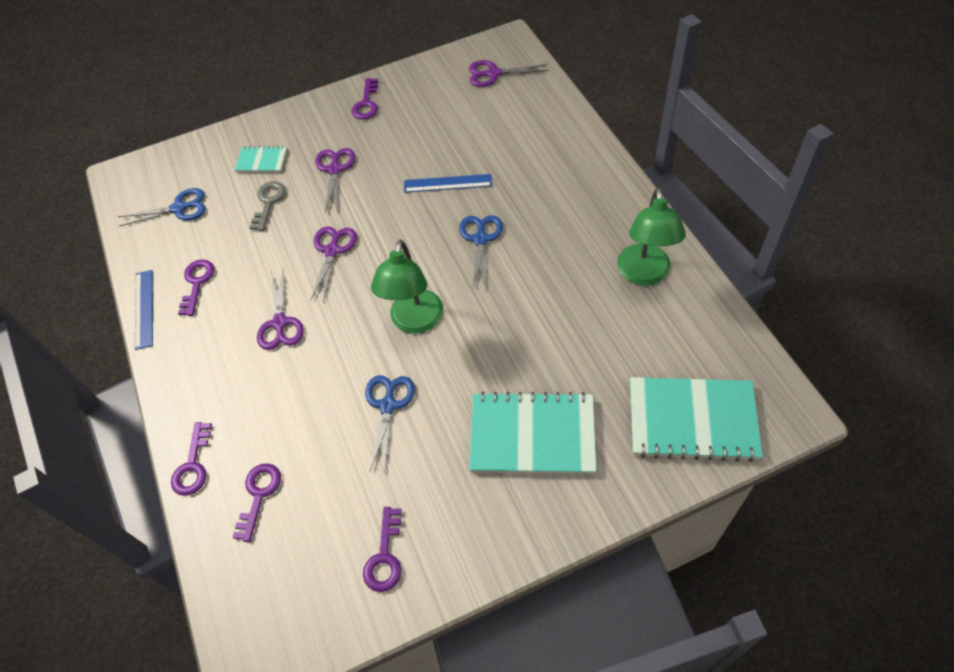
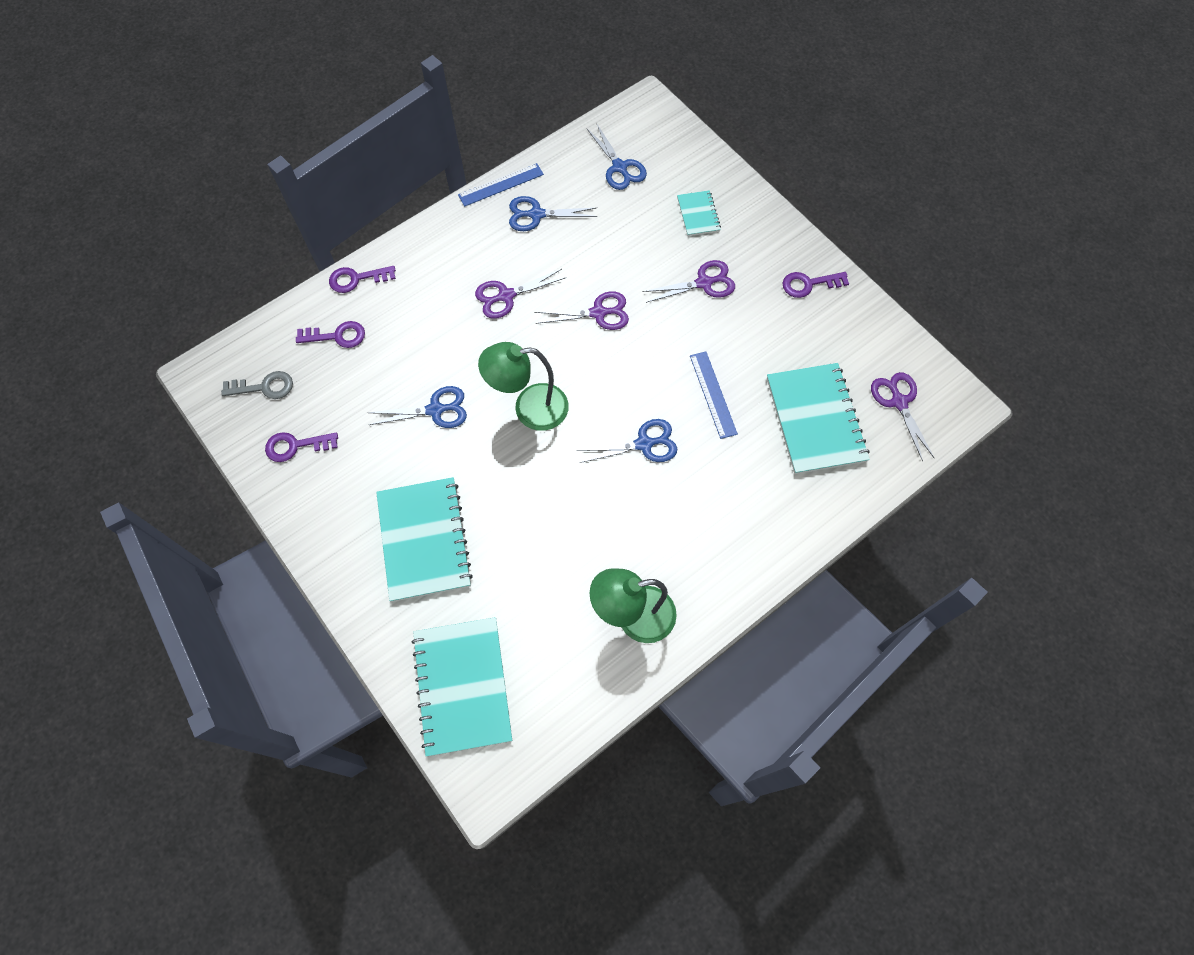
camera: 70 degrees right, 10 degrees up
purple key [178,259,214,316] -> blue scissors [509,196,598,231]
grey key [250,181,286,231] -> grey key moved to [221,371,293,399]
none -> turquoise notebook [767,363,870,474]

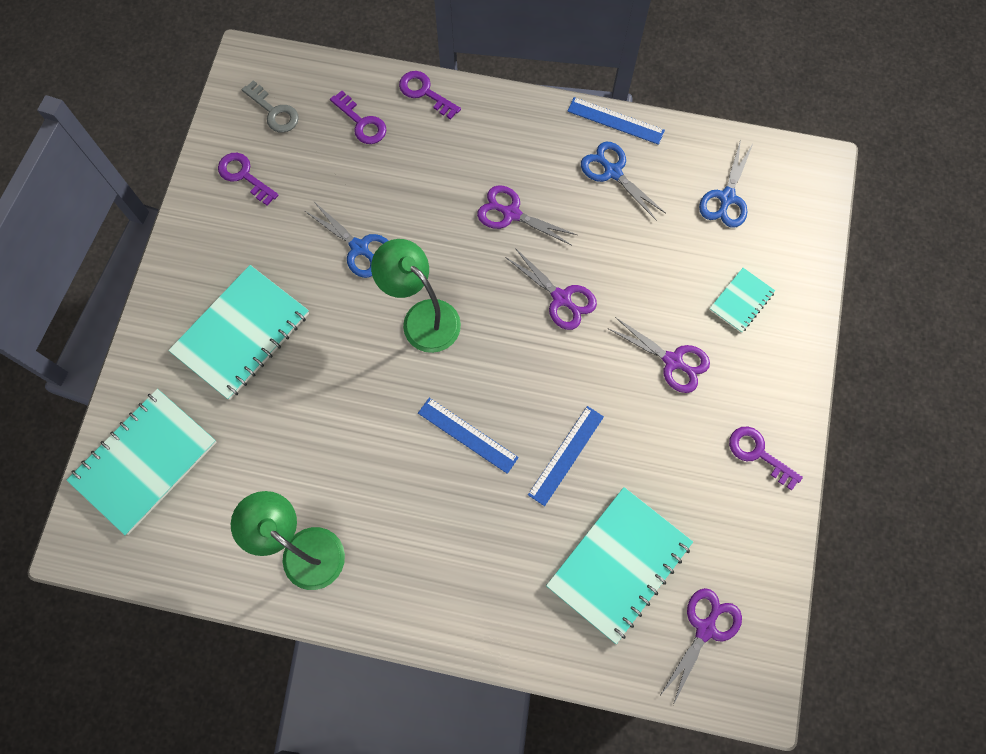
camera: 50 degrees right, 5 degrees up
blue scissors [576,419,677,463] -> blue ruler [418,398,519,474]

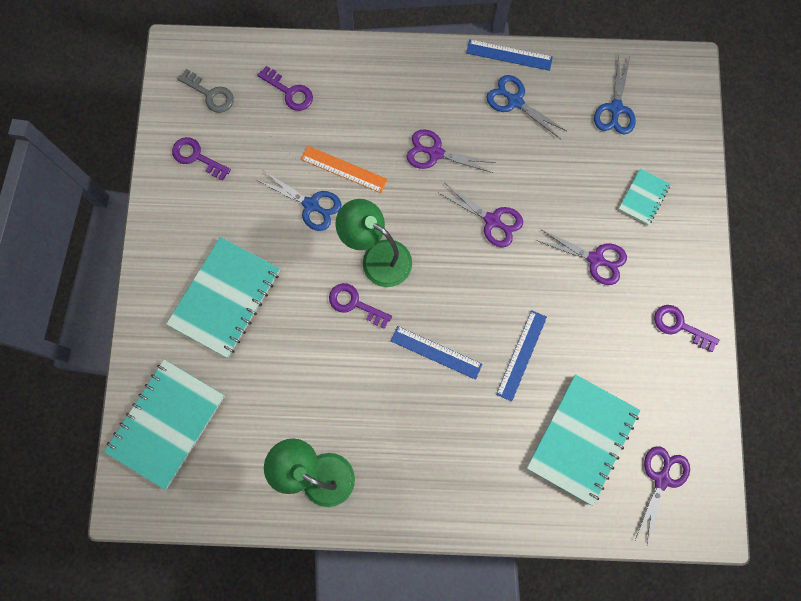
camera: 10 degrees left, 5 degrees up
purple key [399,71,461,119] -> purple key moved to [329,283,392,329]
none -> orange ruler [301,146,388,193]

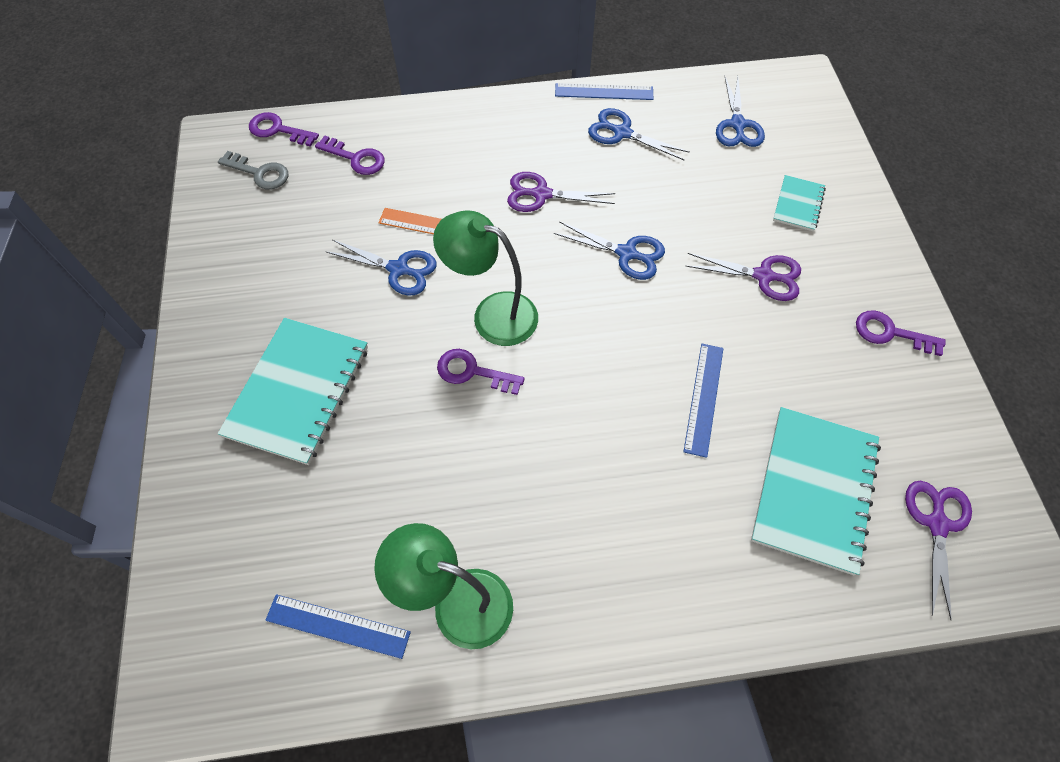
camera: 10 degrees left, 15 degrees down
turquoise notebook [104,359,225,490] -> none
purple key [172,137,231,181] -> purple key moved to [249,112,319,147]
blue ruler [391,326,482,380] -> blue ruler moved to [265,594,411,659]
purple scissors [439,183,523,247] -> blue scissors [554,221,665,280]

